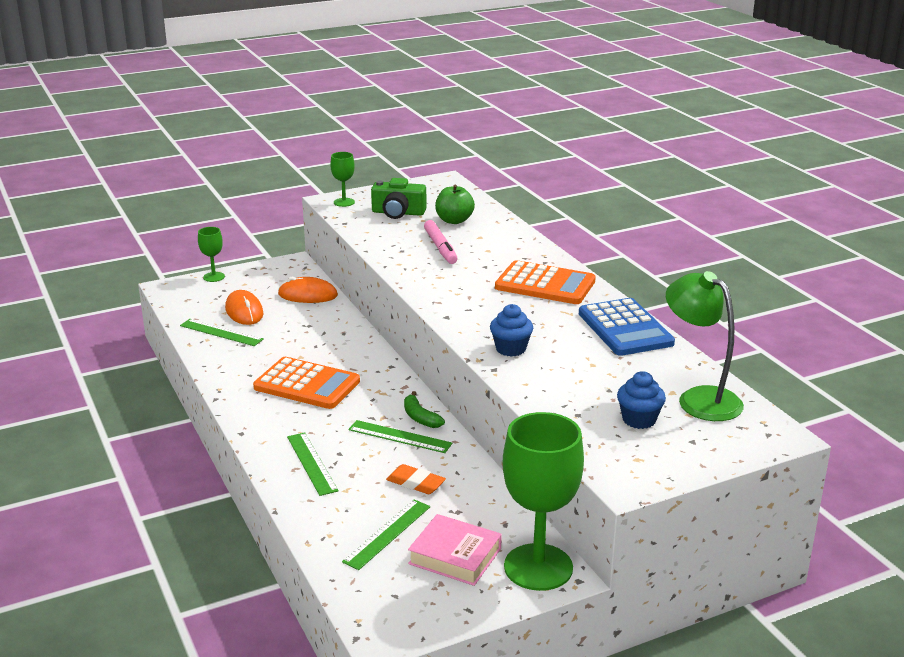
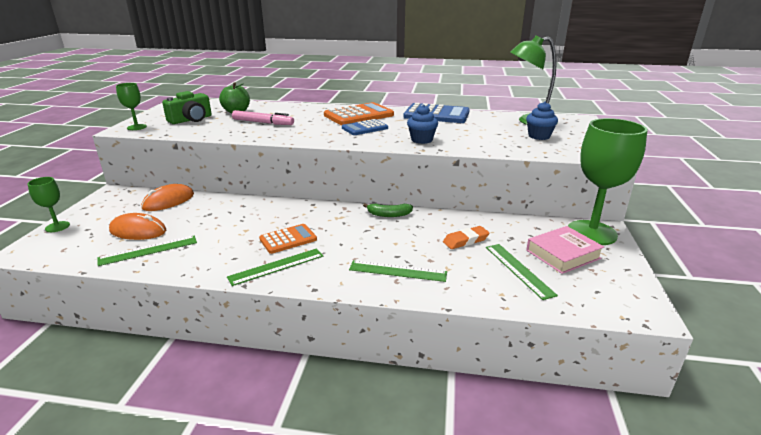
camera: 55 degrees left, 0 degrees up
orange calculator [253,357,360,409] -> orange calculator [259,224,317,254], size x0.62
green ruler [348,420,452,453] -> green ruler moved to [227,249,323,286]
none -> blue calculator [342,119,388,135]

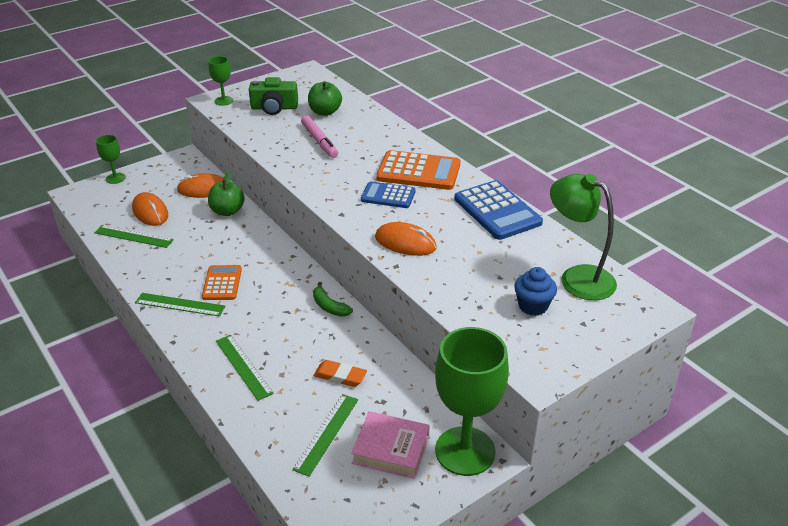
camera: 45 degrees right, 10 degrees up
orange calculator [259,224,317,254] -> orange calculator turned 105 degrees counterclockwise [202,265,242,300]
blue cupcake [407,105,438,144] -> orange mouse [375,222,437,256]
none -> green apple [208,172,245,216]

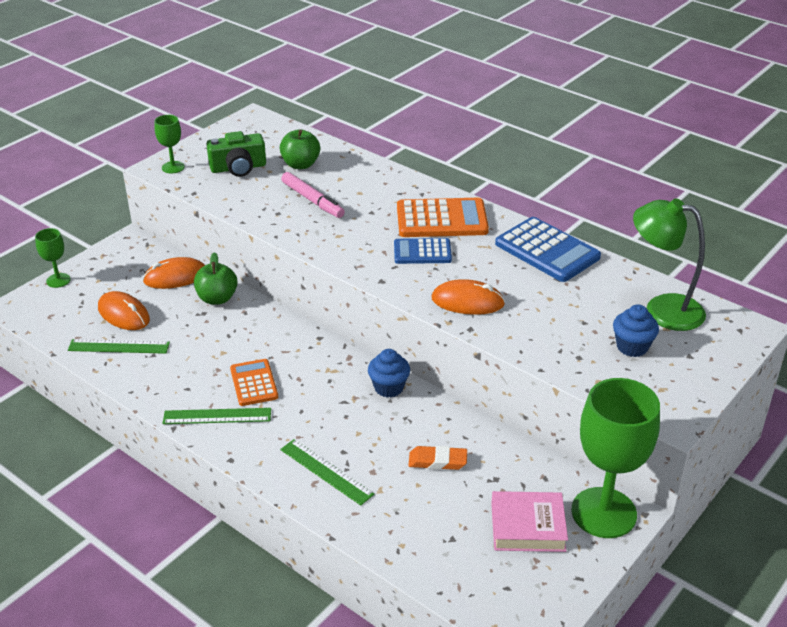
camera: 15 degrees left, 0 degrees up
green ruler [292,394,358,477] -> none
green banana [313,282,353,317] -> blue cupcake [368,349,410,398]

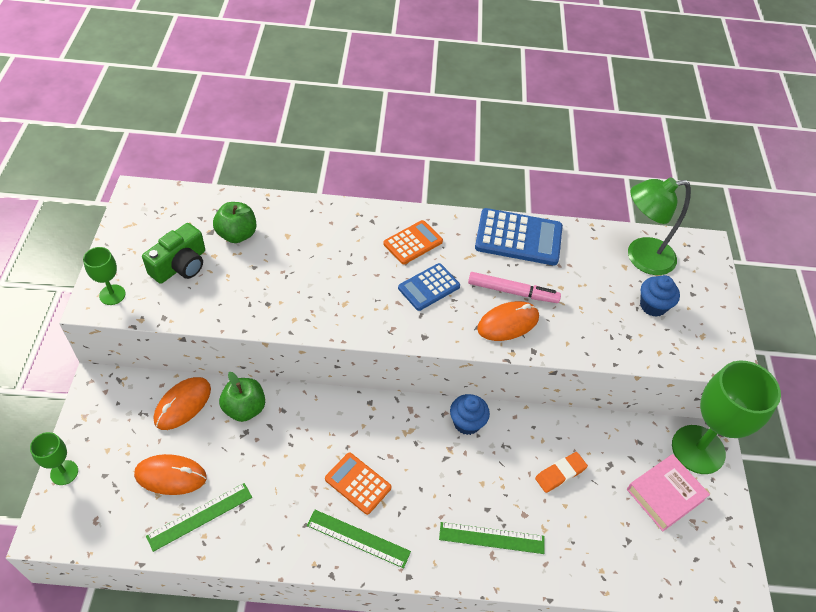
camera: 40 degrees left, 15 degrees up
green ruler [162,408,271,424] -> green ruler turned 60 degrees clockwise [307,510,411,568]
pink marker [281,172,345,218] -> pink marker moved to [468,272,561,303]
orange calculator [397,198,489,237] -> orange calculator [383,220,443,264], size x0.62

